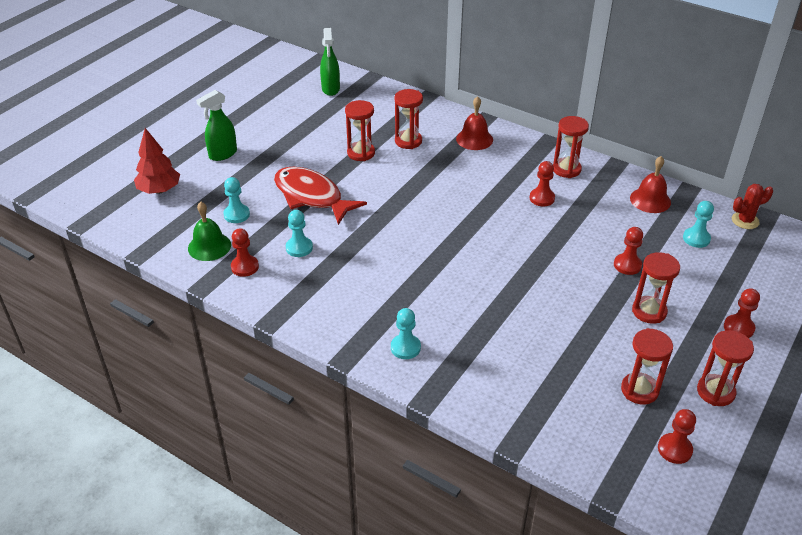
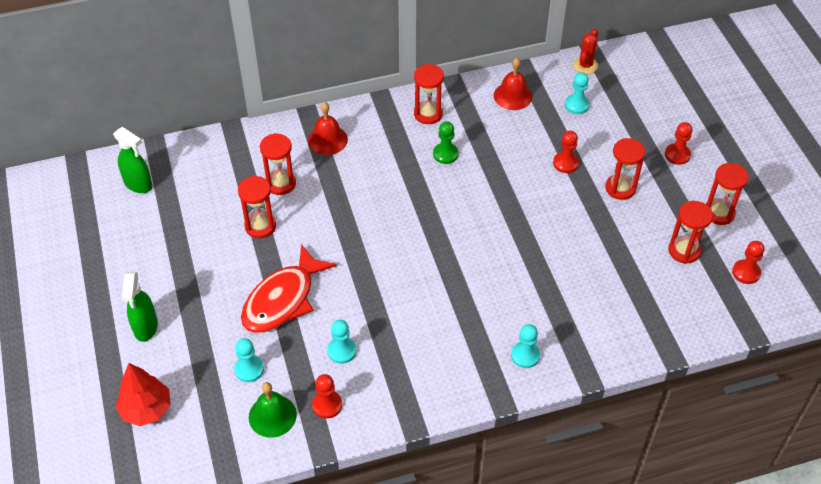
camera: 50 degrees left, 10 degrees up
red fish [274,167,367,225] -> red fish turned 45 degrees counterclockwise [241,244,337,333]
red pawn [529,161,555,207] -> green pawn [433,121,458,164]

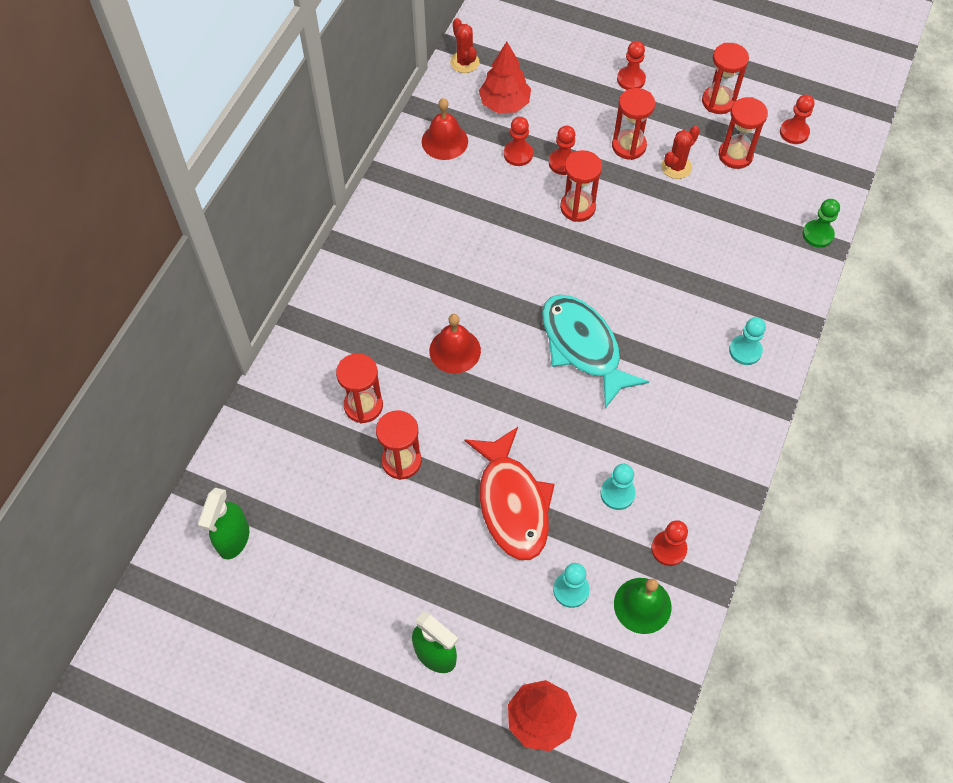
camera: 50 degrees left, 10 degrees up
green spray bottle [113,127,153,193] -> green spray bottle turned 120 degrees clockwise [198,488,249,559]
red bell [308,102,348,155] -> red bell moved to [429,314,481,374]
red hourglass [414,64,444,124] -> red hourglass moved to [560,150,602,222]
green pawn [433,121,458,164] -> green pawn moved to [803,199,840,248]
turquoise pawn [565,72,590,114] -> red tree [479,42,531,113]
none -> red pawn [504,117,533,166]
none -> turquoise fish [542,294,649,409]
none -> red cactus [661,126,700,179]

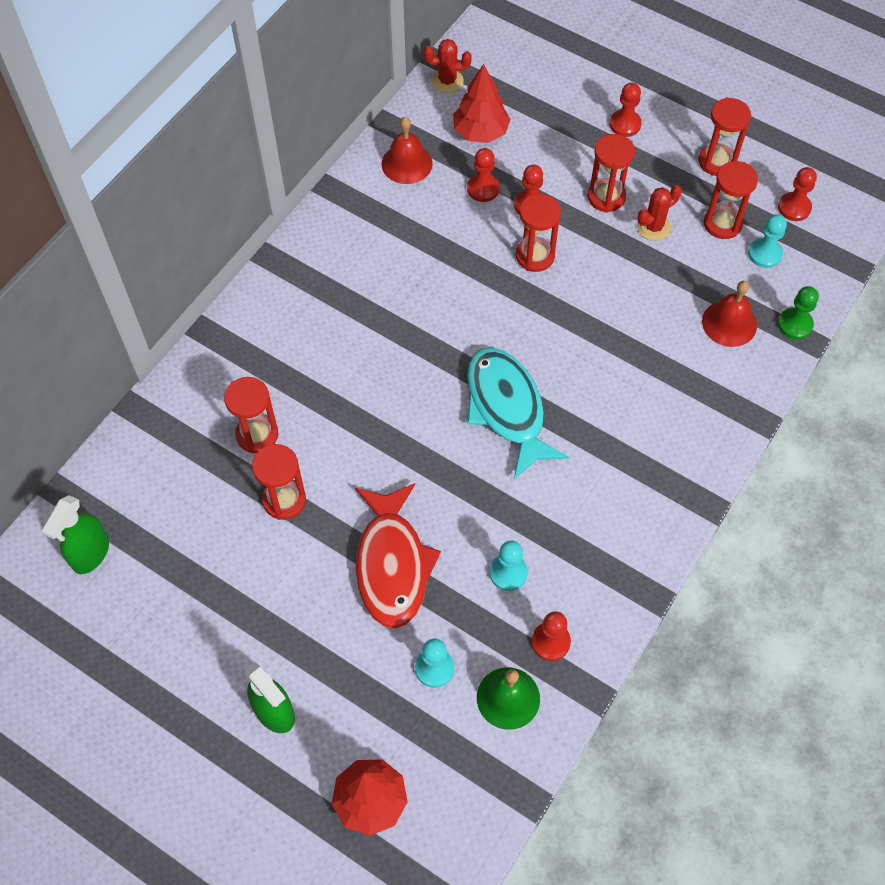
camera: 10 degrees right, 0 degrees up
red bell [429,314,481,374] -> red bell moved to [702,281,757,347]
red cactus [450,18,479,73] -> red cactus turned 75 degrees counterclockwise [424,39,472,93]
turquoise pawn [729,317,766,365] -> turquoise pawn moved to [748,214,787,268]

